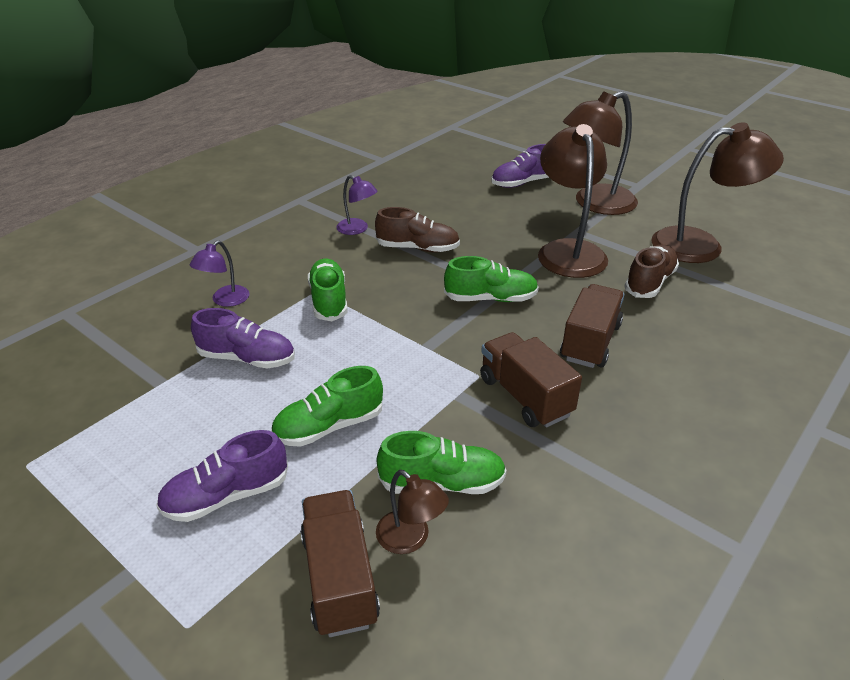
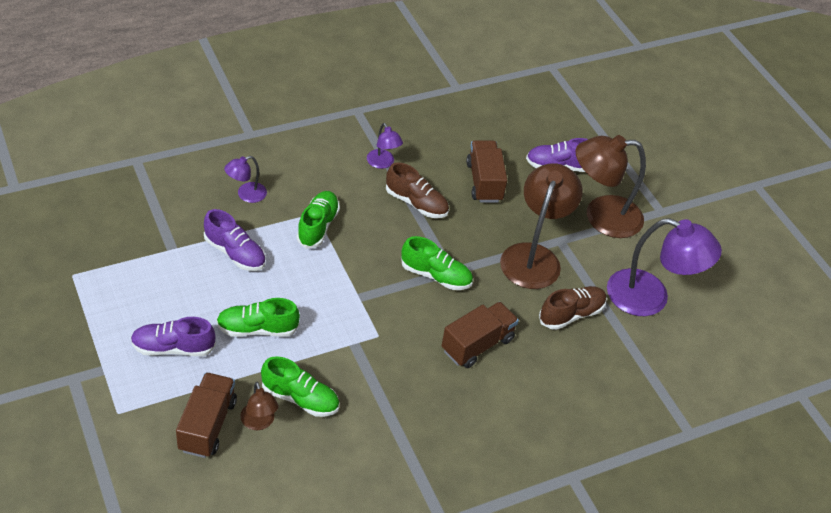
camera: 20 degrees right, 10 degrees up
brown truck [480,332,582,427] -> brown truck moved to [466,140,507,203]
brown lamp [651,122,784,263] -> purple lamp [607,218,722,316]

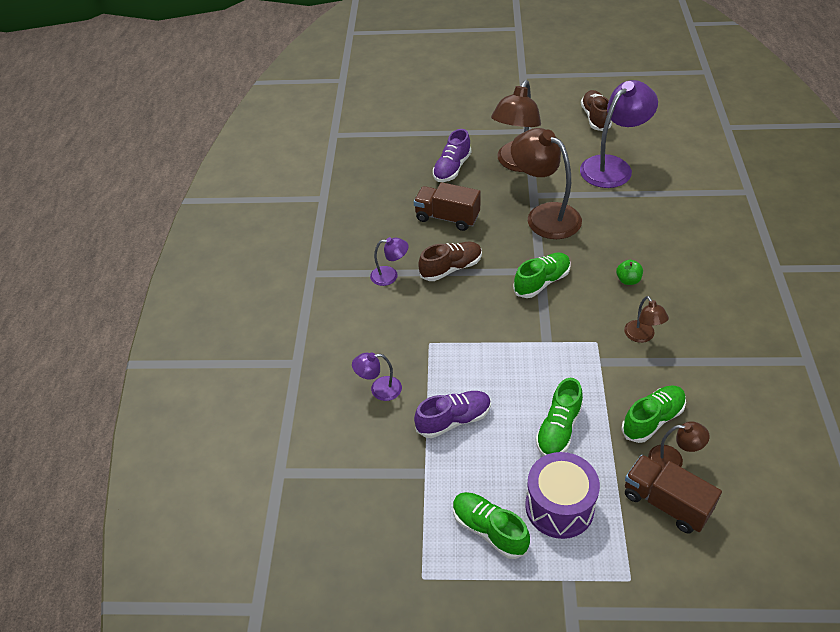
camera: 55 degrees left, 0 degrees up
purple shoe [131,317,216,356] -> purple drum [525,452,600,539]
purple lamp [224,156,267,203] -> purple lamp turned 90 degrees clockwise [352,353,402,401]
green shoe [296,191,340,248] -> green shoe moved to [453,492,530,559]
brown truck [442,302,519,368] -> green apple [616,260,643,285]
brown shoe [539,286,607,330] -> brown shoe moved to [581,90,612,131]
none -> brown lamp [624,296,669,343]

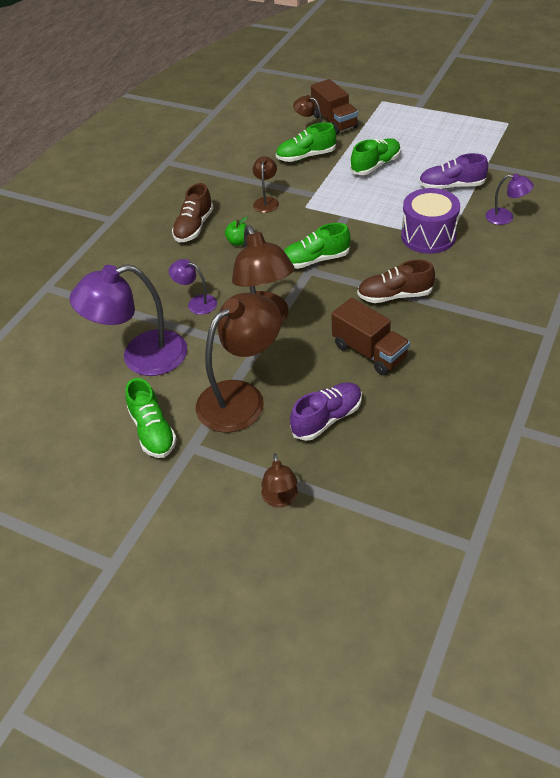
camera: 155 degrees left, 0 degrees up
purple lamp [370,237,409,286] -> purple lamp moved to [169,259,217,315]
green shoe [453,492,530,559] -> green shoe moved to [125,378,177,458]
purple drum [525,452,600,539] -> purple drum moved to [401,188,460,254]
brown shoe [581,90,612,131] -> brown shoe moved to [172,183,214,242]
none -> brown lamp [261,454,298,507]

